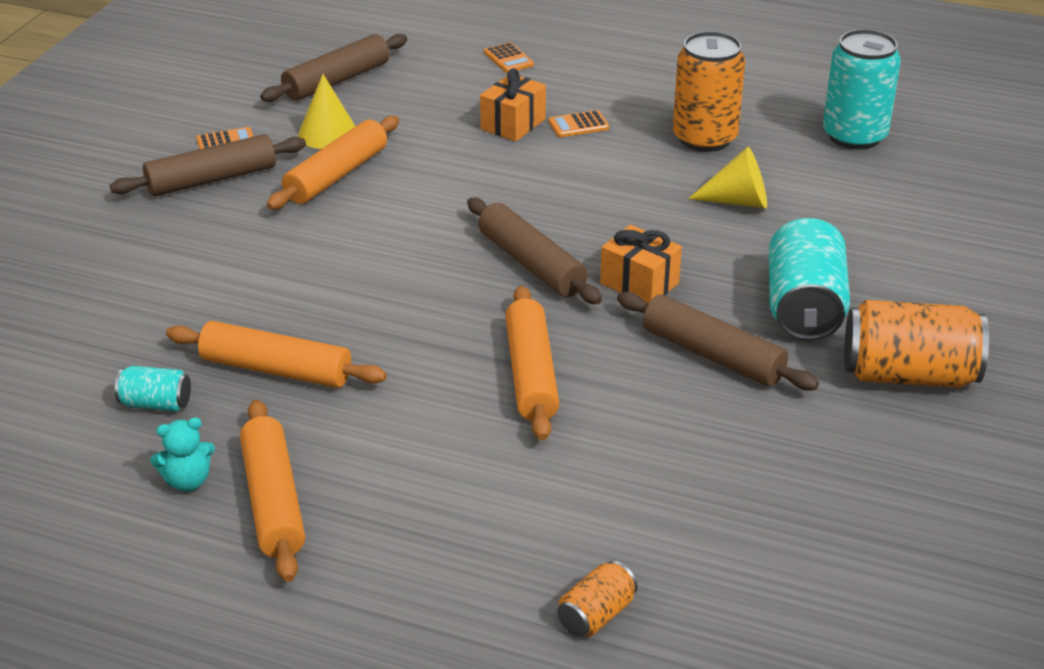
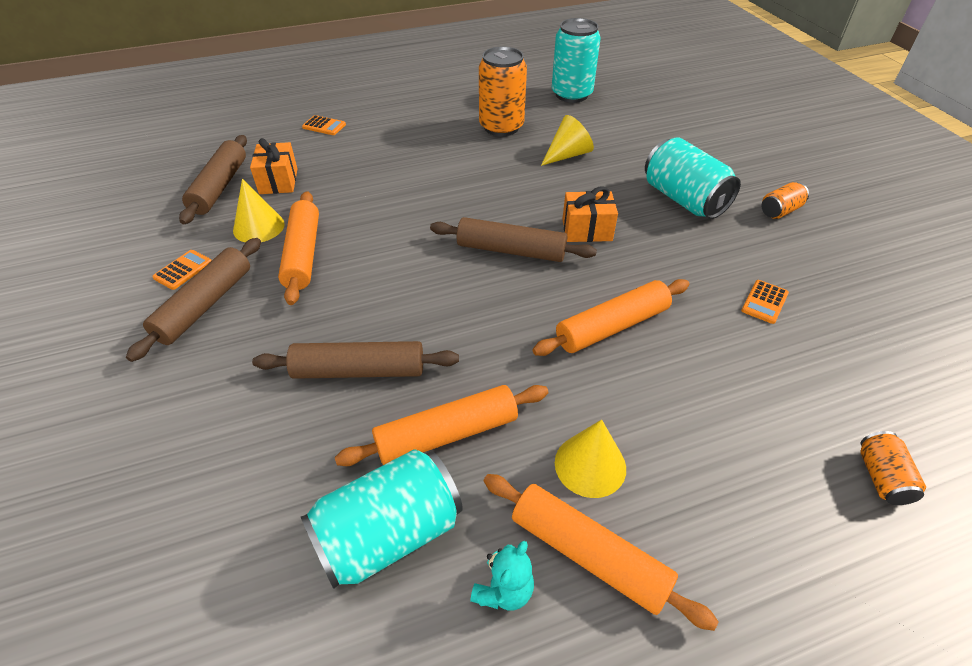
camera: 40 degrees left, 10 degrees up
turquoise can [115,366,191,411] -> turquoise can [301,449,463,589], size x1.99
orange gift [480,68,546,141] -> orange gift moved to [250,138,297,194]
orange rolling pin [505,285,559,440] -> orange rolling pin turned 75 degrees counterclockwise [532,279,689,356]
orange calculator [549,110,609,137] -> orange calculator moved to [741,280,789,324]
brown rolling pin [617,292,819,391] -> brown rolling pin moved to [252,341,459,379]
orange can [844,300,989,388] -> orange can [762,182,809,219], size x0.50
none -> yellow cone [555,419,626,498]

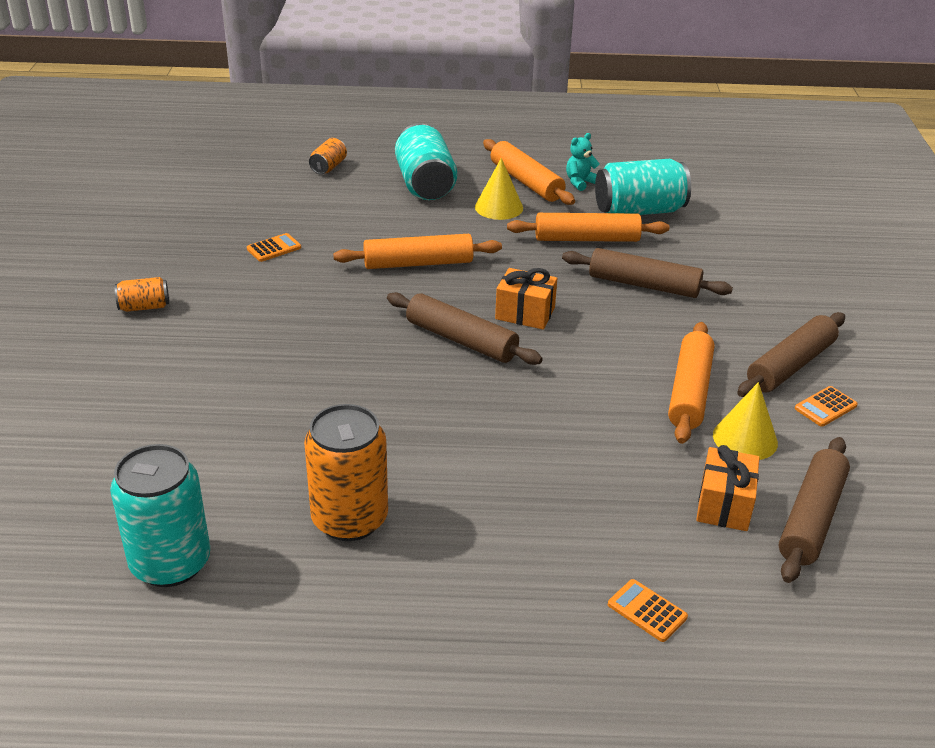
camera: 160 degrees left, 10 degrees down
yellow cone [541,115,594,166] -> none
orange gift [562,187,618,242] -> orange gift moved to [495,268,557,330]
turquoise can [645,137,741,219] -> turquoise can moved to [395,123,457,200]

